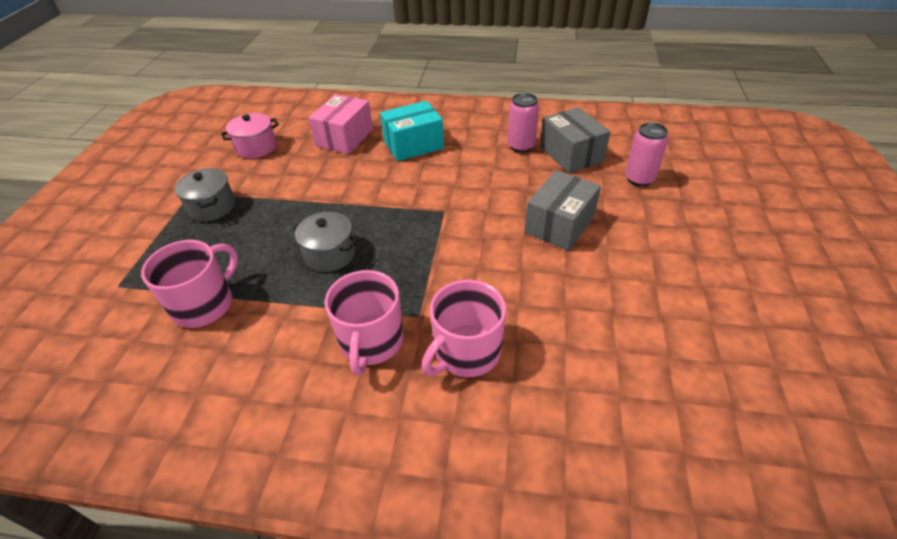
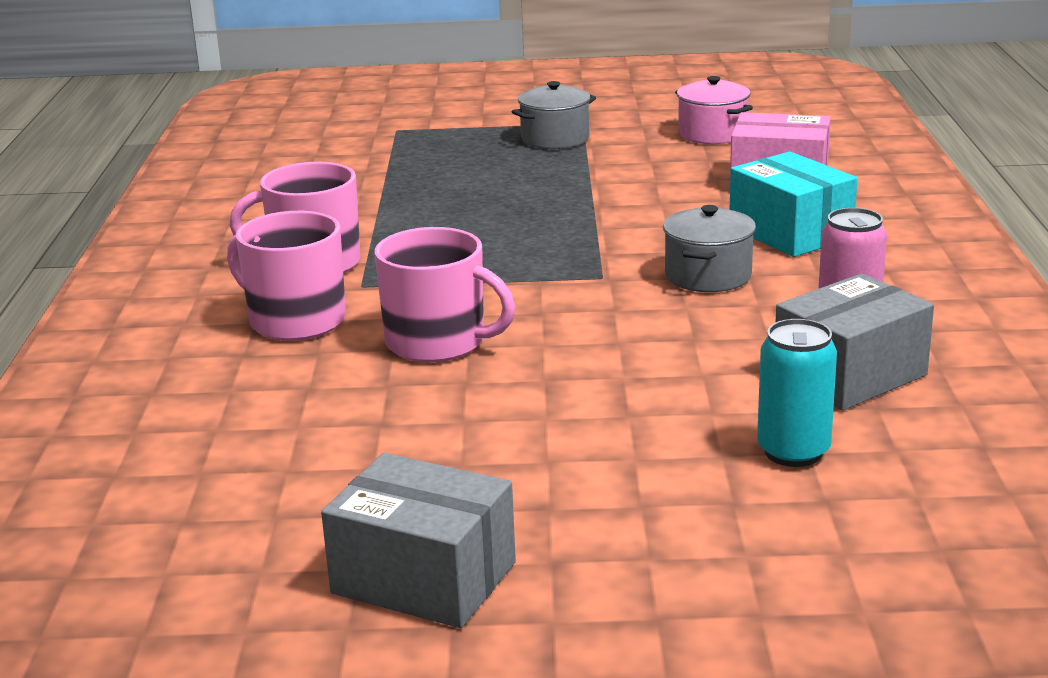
camera: 80 degrees right, 20 degrees down
pink mug [141,240,238,328] -> pink mug moved to [374,227,515,362]
grey pot [292,212,358,272] -> grey pot moved to [663,205,756,292]
grey box [525,170,601,251] -> grey box moved to [321,453,516,628]
pink can [625,123,668,187] -> turquoise can [757,319,837,467]

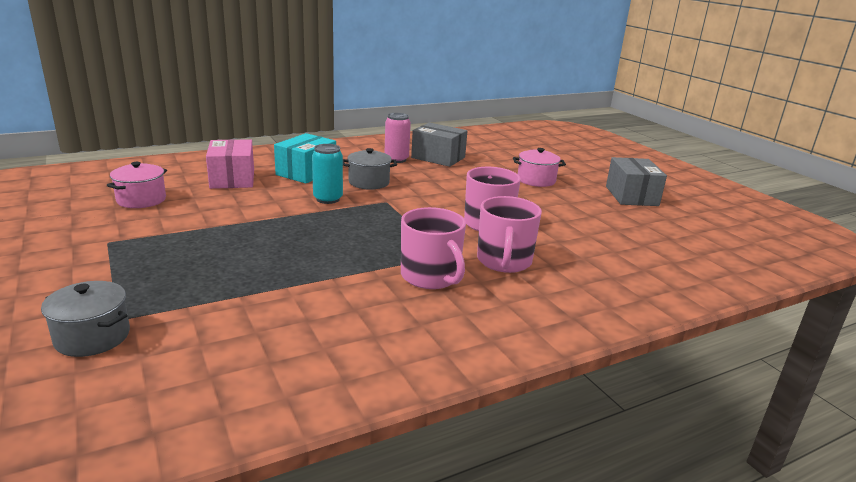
camera: 120 degrees left, 0 degrees up
grey pot [512,81,596,149] -> grey pot moved to [41,281,130,357]
turquoise can [757,319,837,467] -> turquoise can moved to [312,144,343,204]
none -> pink pot [513,148,566,187]

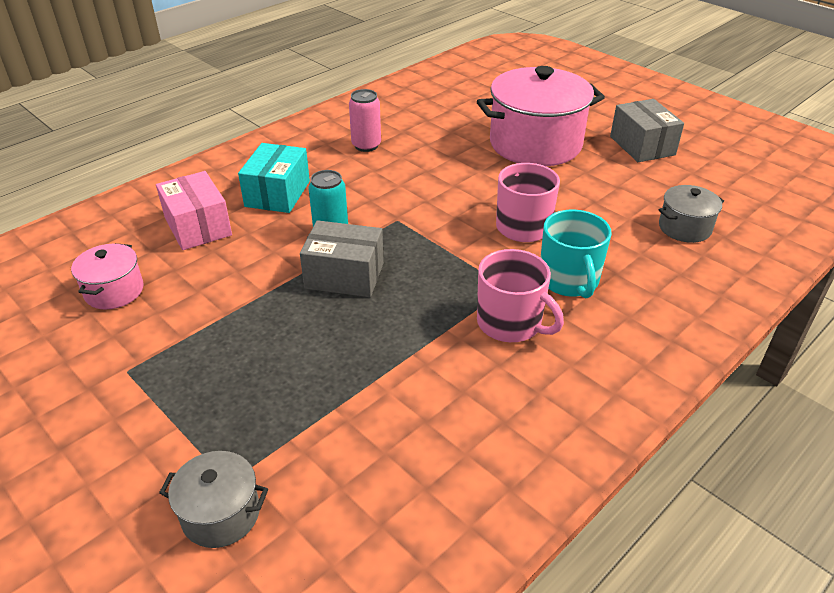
camera: 15 degrees left, 15 degrees up
grey pot [343,148,397,190] -> grey pot moved to [658,185,724,243]
grey box [411,123,467,167] -> grey box moved to [300,220,384,297]
pink mug [477,196,542,273] -> turquoise mug [540,209,611,298]
pink pot [513,148,566,187] -> pink pot [477,66,605,166], size x2.08

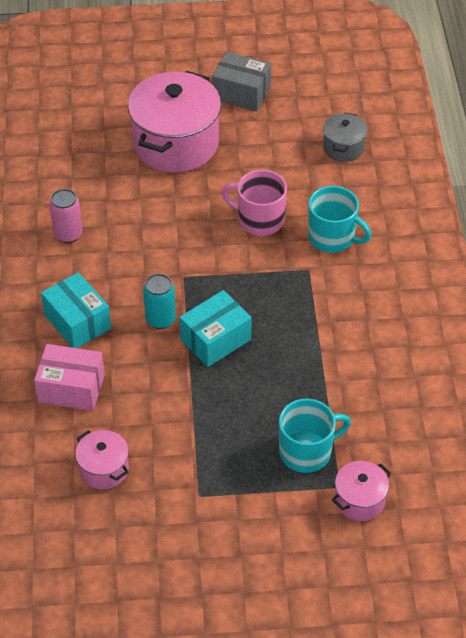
camera: 50 degrees left, 10 degrees up
grey pot [159,451,268,548] -> pink pot [332,461,391,521]
grey box [300,220,384,297] -> turquoise box [179,290,252,367]
pink mug [477,249,564,342] -> none
none -> turquoise mug [279,399,351,473]

